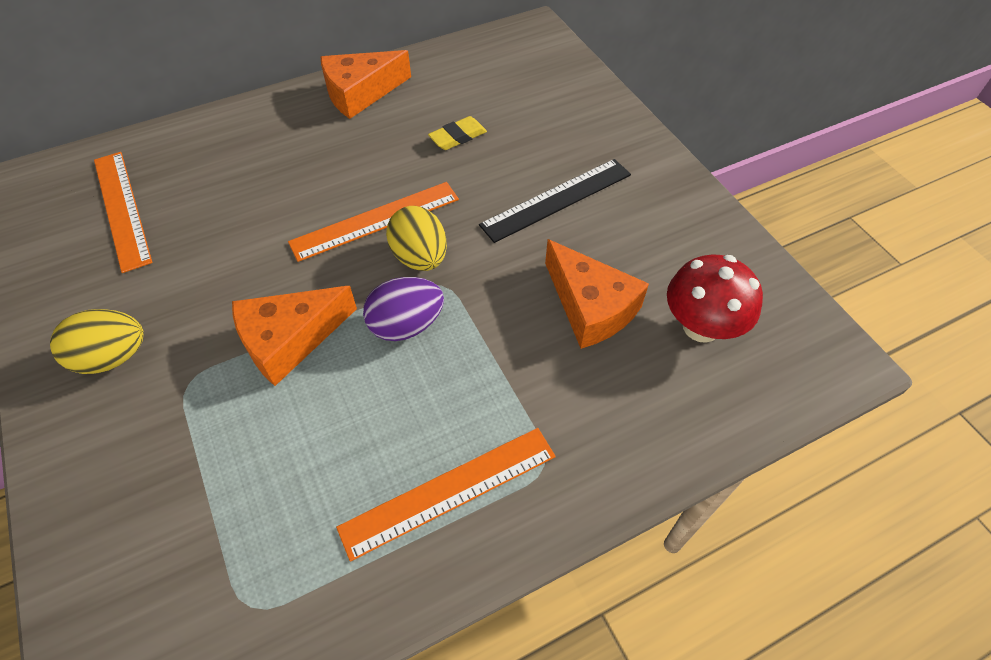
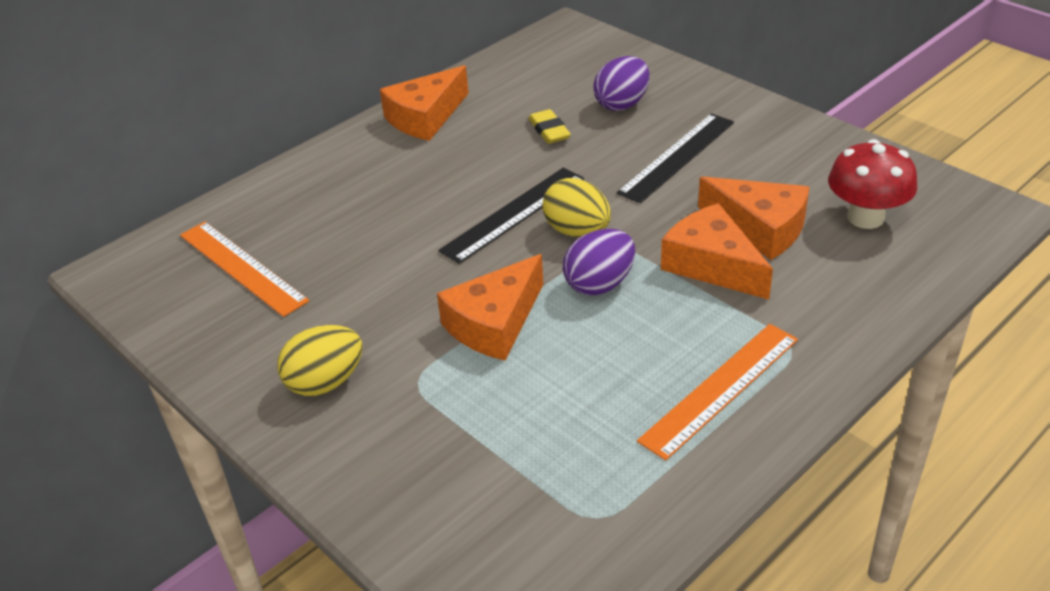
camera: 15 degrees left, 15 degrees down
orange ruler [288,182,459,262] -> black ruler [438,167,584,264]
yellow eraser [428,116,487,150] -> yellow eraser turned 60 degrees counterclockwise [529,109,571,144]
none -> purple egg [593,56,650,111]
none -> orange cheese [661,203,773,300]

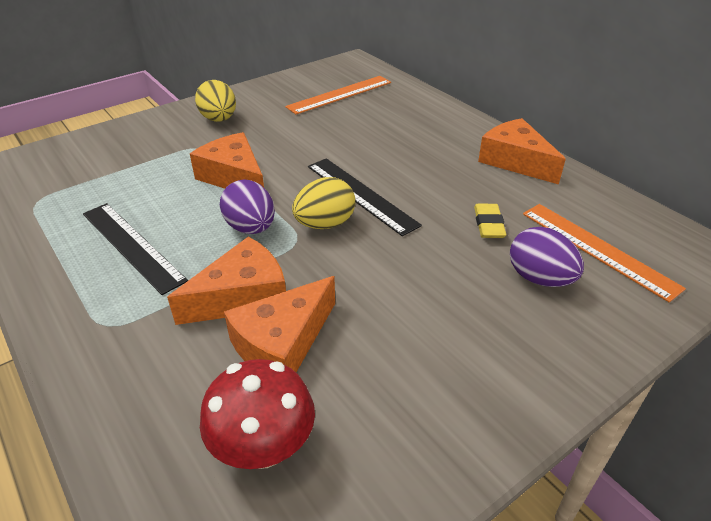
camera: 95 degrees right, 0 degrees up
yellow eraser [529,109,571,144] -> yellow eraser turned 75 degrees counterclockwise [474,204,506,238]
black ruler [617,113,734,203] -> black ruler moved to [83,203,188,295]
orange ruler [637,324,798,461] -> orange ruler moved to [523,204,686,302]

